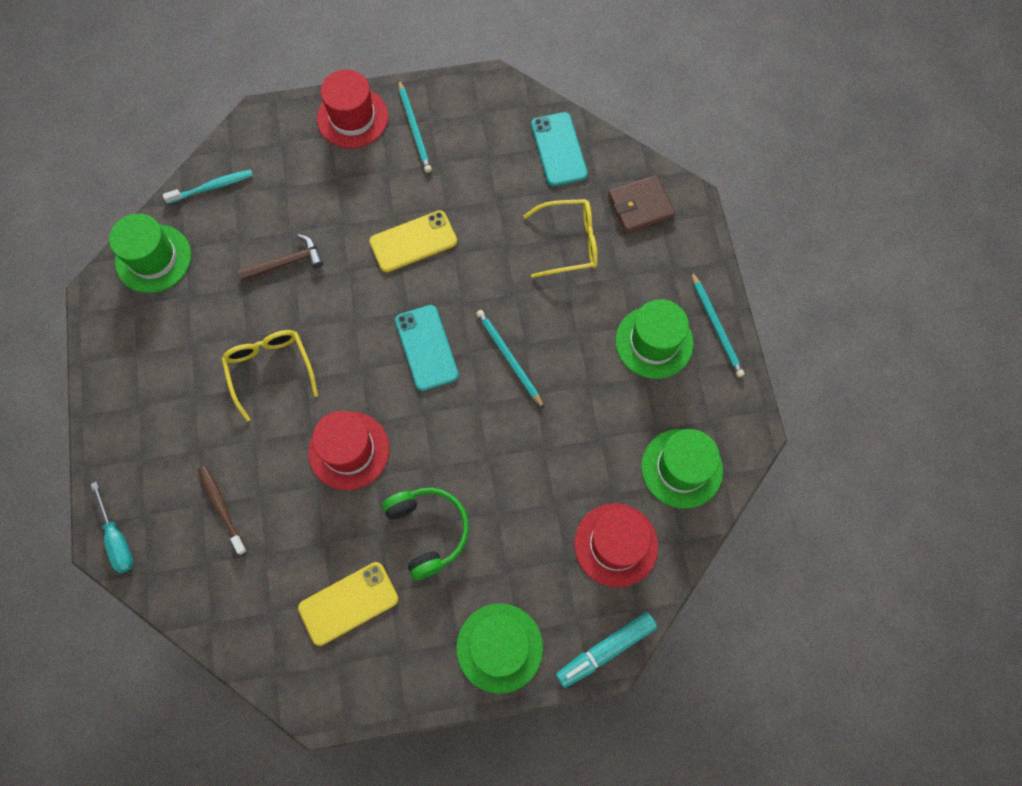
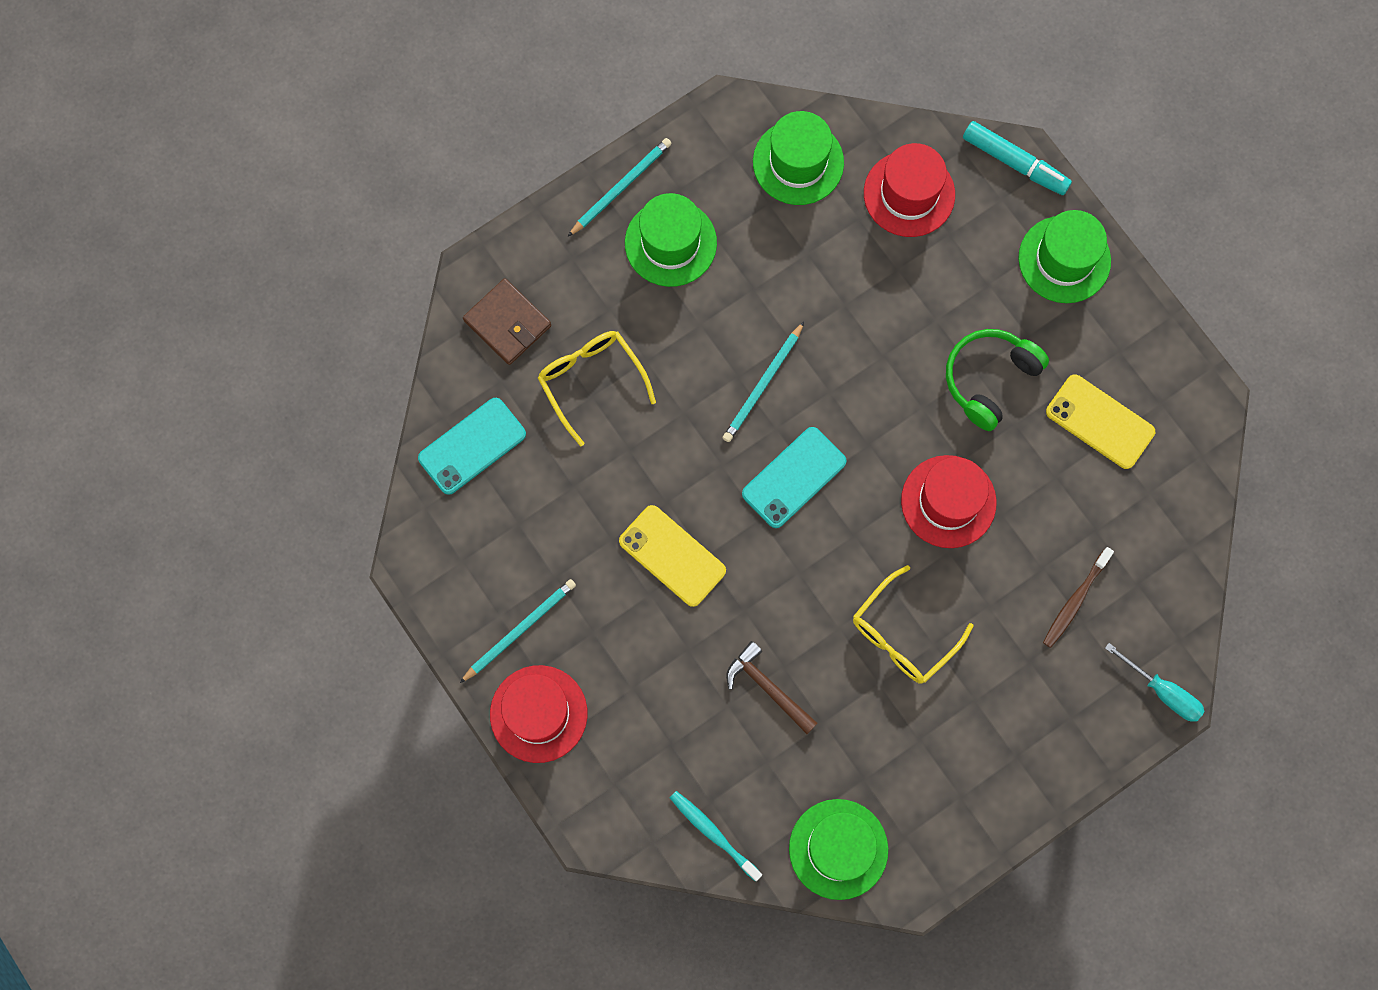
camera: 115 degrees left, 5 degrees up
turquoise screwdriver [91,482,133,573] -> turquoise screwdriver turned 90 degrees clockwise [1105,643,1205,722]

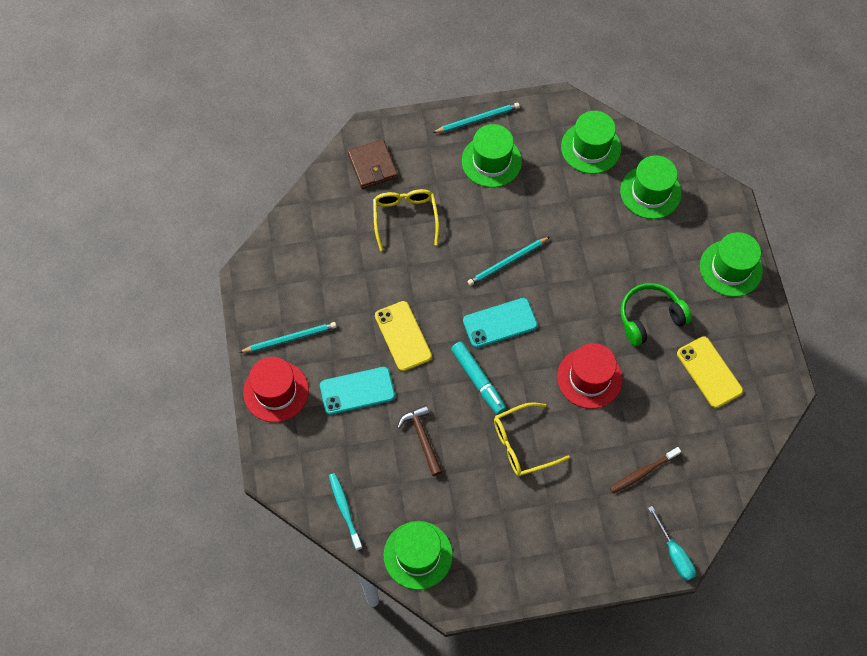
camera: 25 degrees right, 10 degrees down
turquoise phone [418,398,526,495] -> turquoise phone moved to [320,367,395,415]
red hat [864,143,955,237] -> green hat [620,155,681,219]
turquoise marker [963,121,1072,195] -> turquoise marker moved to [451,341,506,415]

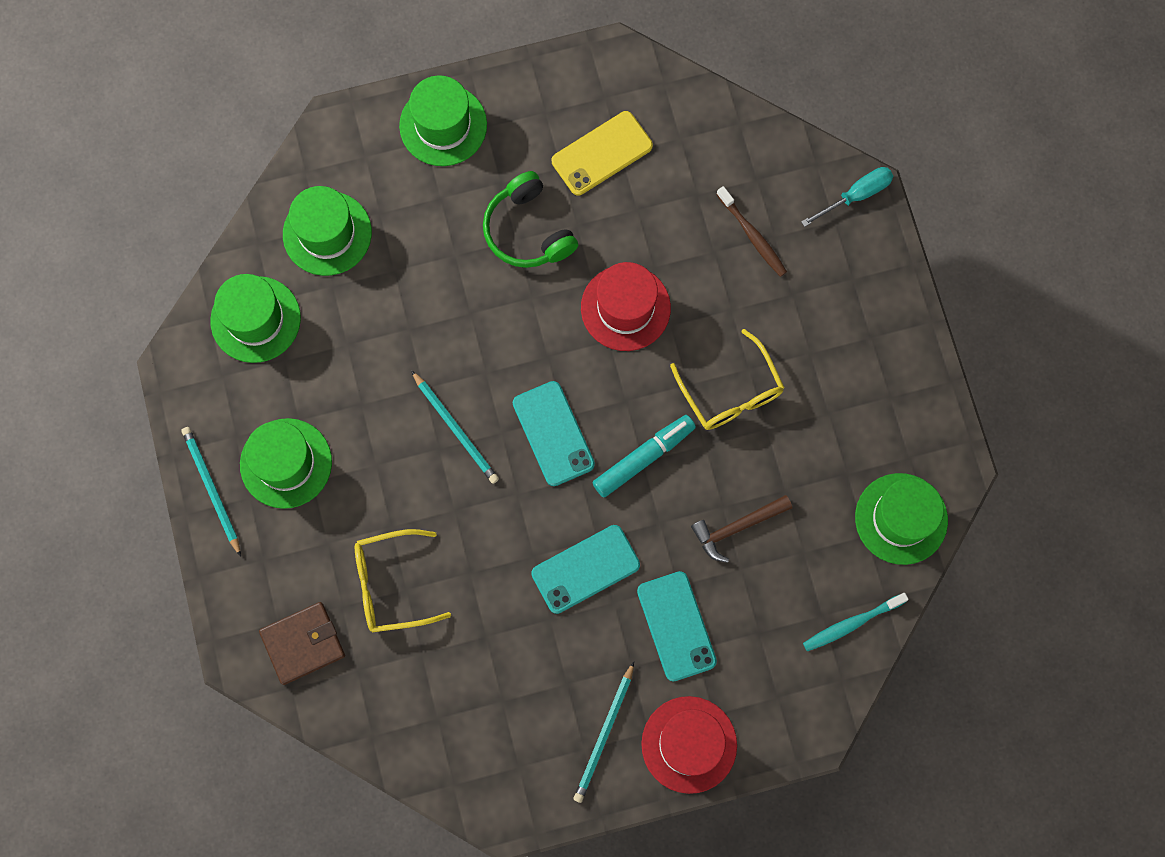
camera: 95 degrees left, 10 degrees up
turquoise pencil [239,322,337,353] -> turquoise pencil turned 135 degrees counterclockwise [573,662,634,803]
yellow phone [375,301,432,371] -> turquoise phone [531,525,640,614]

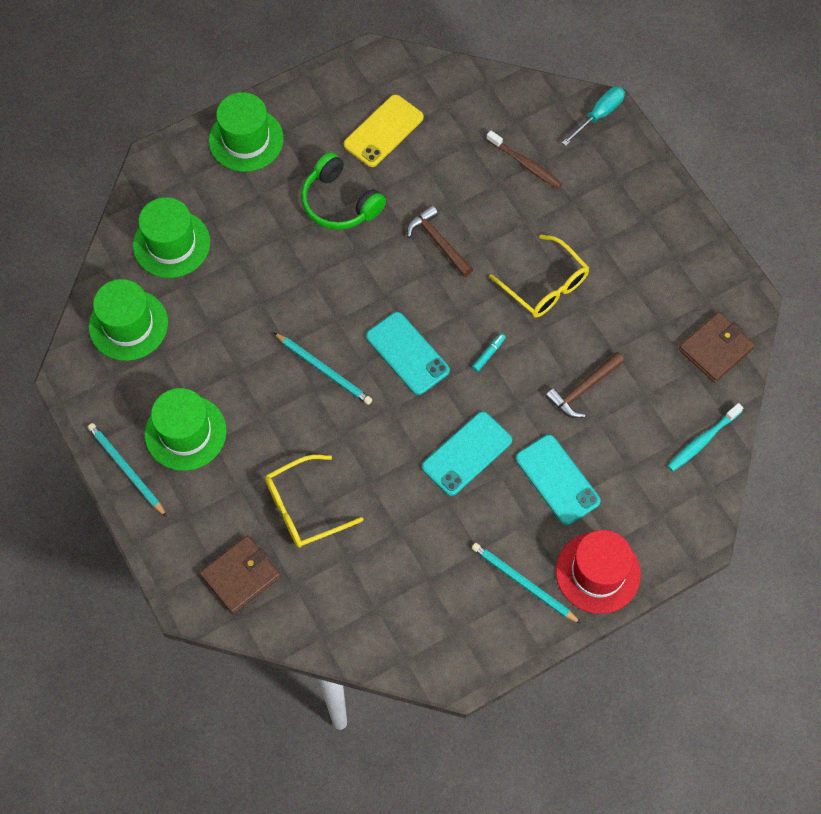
camera: 15 degrees left, 10 degrees down
turquoise pencil [573,662,634,803] -> turquoise pencil turned 120 degrees clockwise [472,543,581,624]
red hat [581,262,671,351] -> brown hammer [407,205,473,277]
turquoise marker [592,415,696,498] -> turquoise marker [472,333,506,372], size x0.47
green hat [855,473,948,565] -> brown wallet [679,312,755,383]

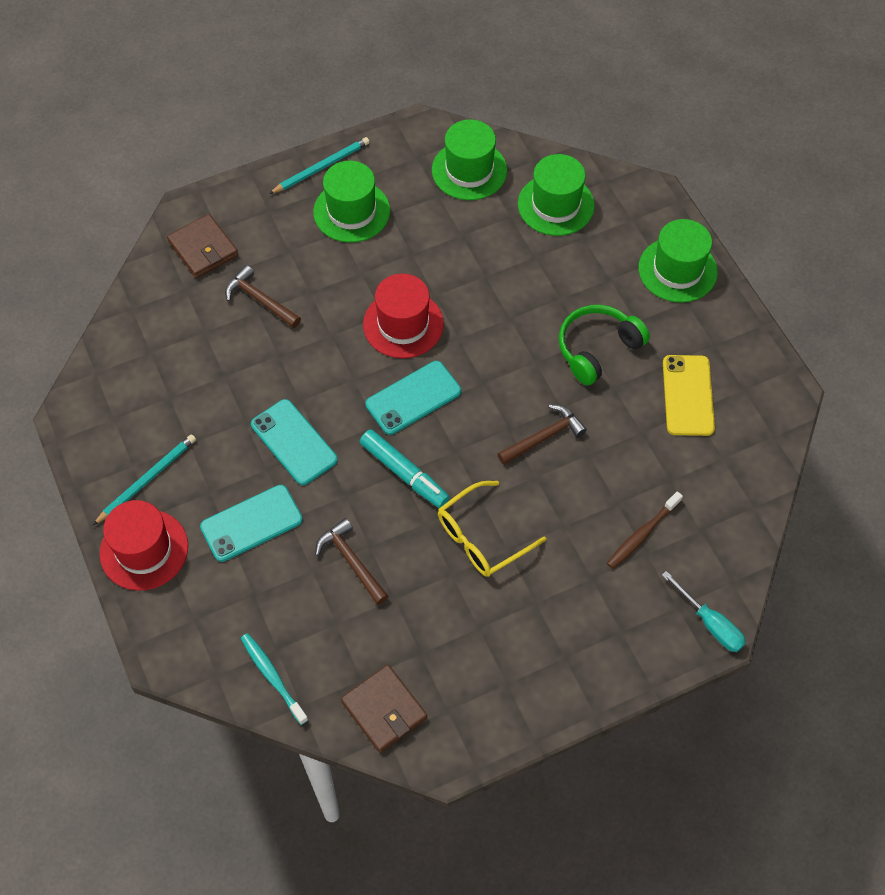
camera: 95 degrees right, 5 degrees down
yellow glasses [265,455,363,548] -> brown hammer [225,265,301,328]
turquoise pencil [273,332,372,405] -> red hat [363,273,444,358]
yellow phone [344,95,424,167] -> yellow phone turned 45 degrees clockwise [663,355,715,436]
turquoise marker [472,333,506,372] -> turquoise marker [360,429,450,508], size x2.15

